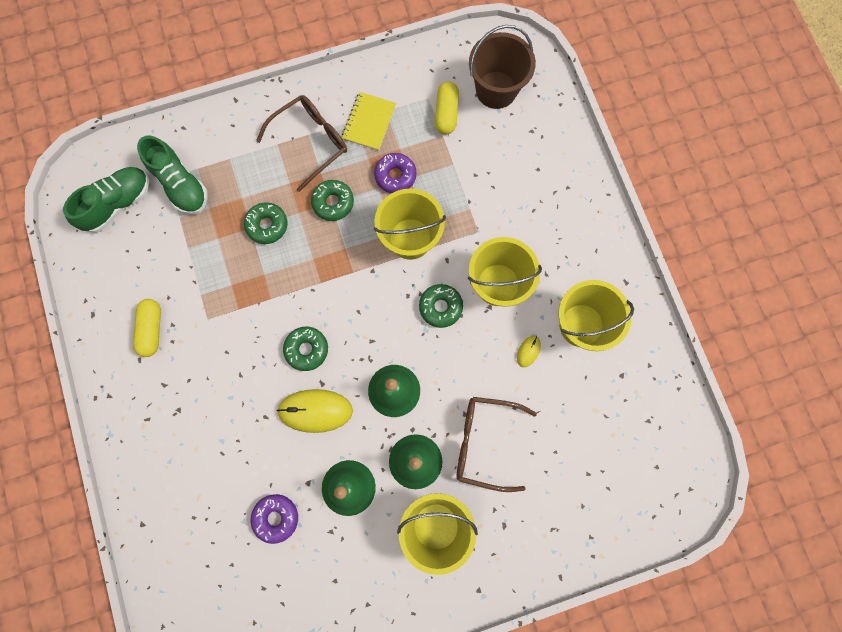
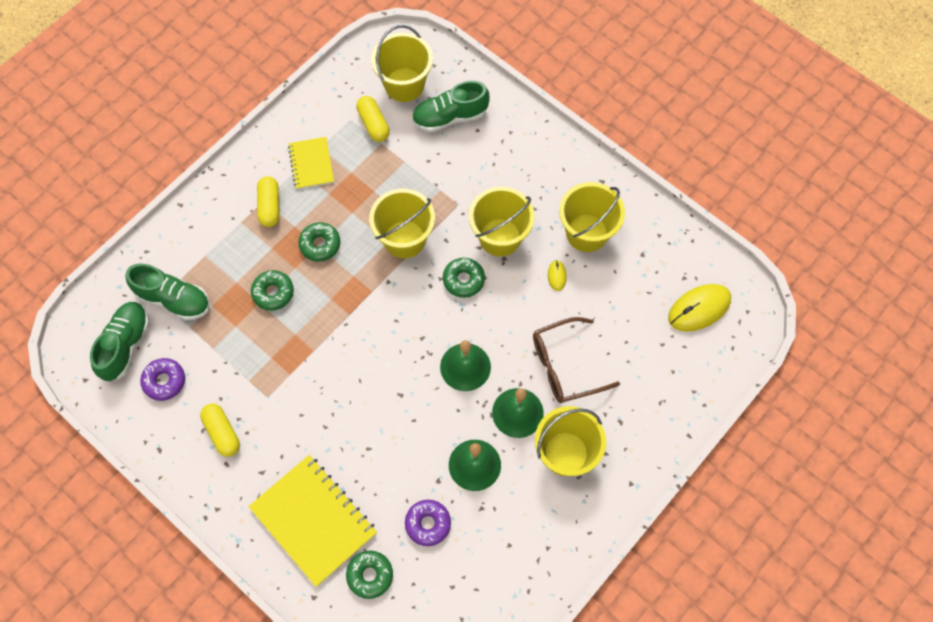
camera: 30 degrees left, 10 degrees down
brown glasses [256,95,347,192] -> yellow capsule [257,176,279,227]
yellow mouse [276,389,353,433] -> yellow mouse moved to [668,284,731,332]
green donut [283,327,328,371] -> green donut moved to [346,551,393,599]
purple donut [374,153,416,193] -> purple donut moved to [140,358,185,401]
brown bucket [469,25,536,109] -> yellow bucket [371,25,433,102]
none -> yellow notebook [248,455,377,587]
none -> green shoe [412,81,490,132]

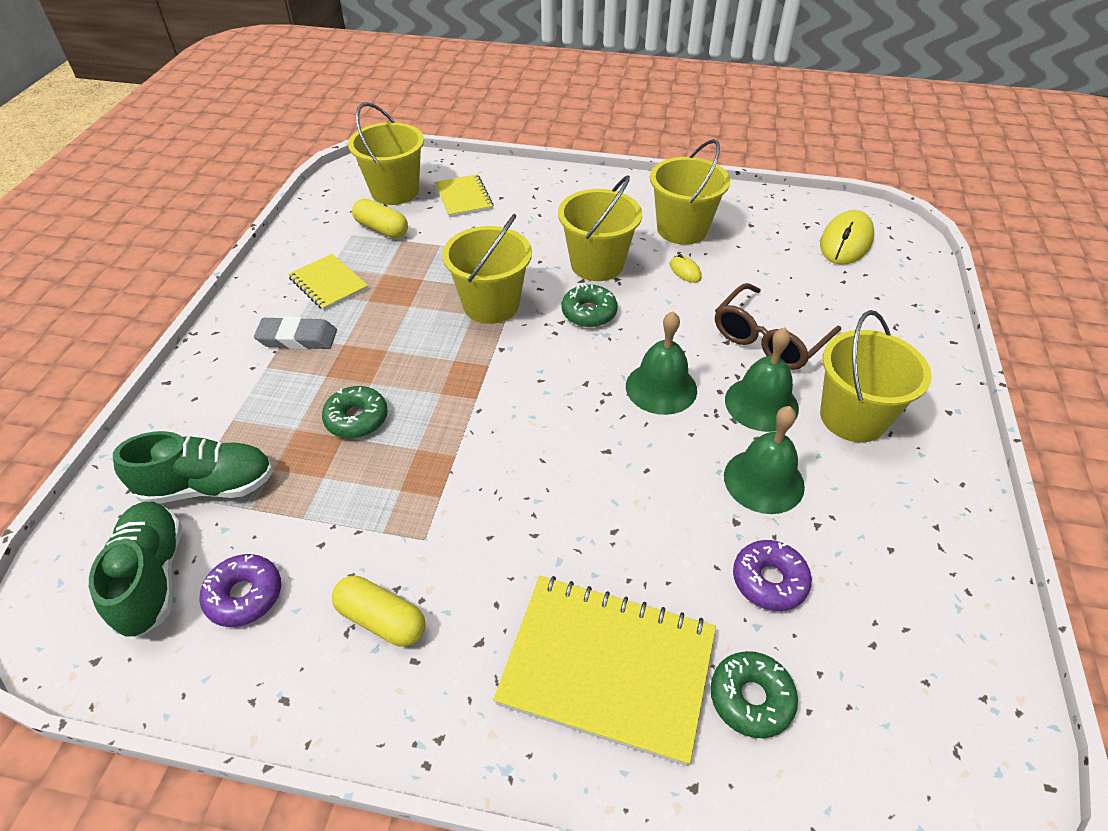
camera: 30 degrees left, 20 degrees down
yellow capsule [257,176,279,227] -> grey eraser [254,316,337,350]
green donut [298,222,340,262] -> none
green shoe [412,81,490,132] -> yellow notebook [435,174,494,218]

